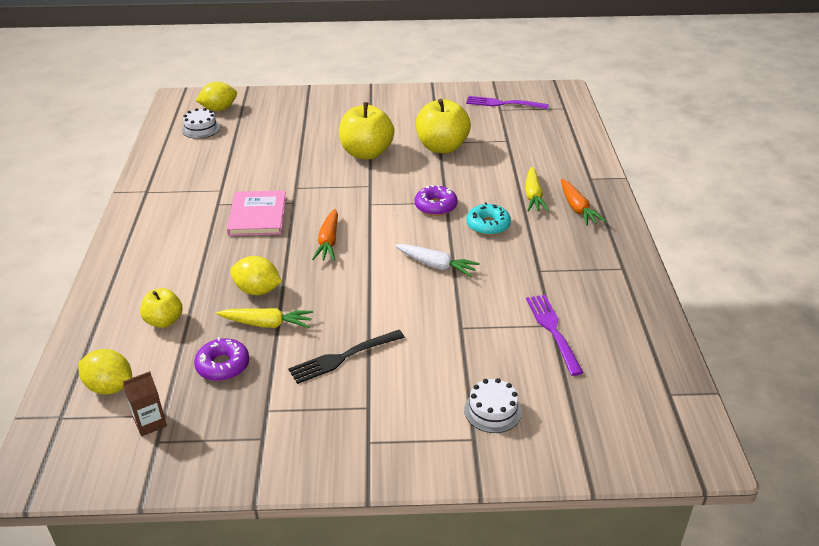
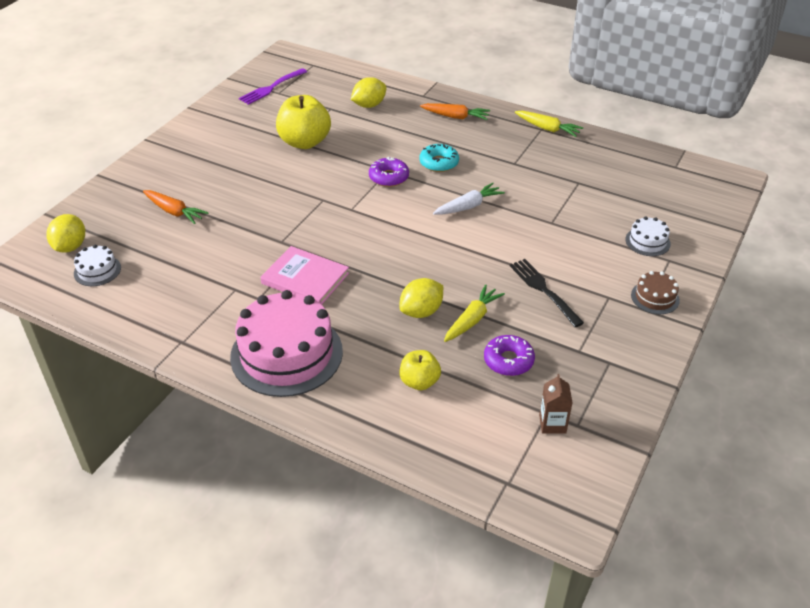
camera: 60 degrees left, 5 degrees up
yellow lemon [78,349,132,395] -> yellow lemon moved to [351,77,387,108]
black fork [288,330,405,384] -> black fork turned 150 degrees clockwise [510,259,584,327]
orange carrot [312,209,338,261] -> orange carrot moved to [143,190,209,224]
yellow apple [339,102,394,160] -> none
yellow carrot [525,167,549,212] -> yellow carrot moved to [515,111,583,137]
purple fork [526,295,584,376] -> none
none -> pink cake [230,290,343,397]
none -> brown cake [631,271,680,314]

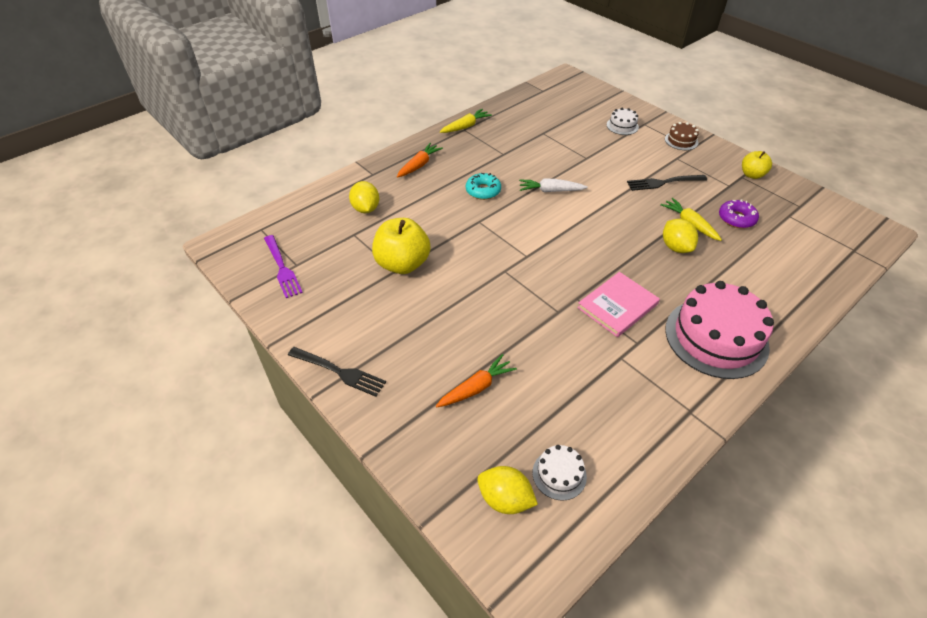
camera: 70 degrees left, 5 degrees up
purple donut [369,157,409,187] -> none
yellow apple [399,350,441,390] -> yellow apple moved to [742,151,772,179]
white carrot [433,183,505,215] -> white carrot turned 75 degrees counterclockwise [519,179,588,192]
brown carton [539,374,572,434] -> none
none -> black fork [288,347,386,397]

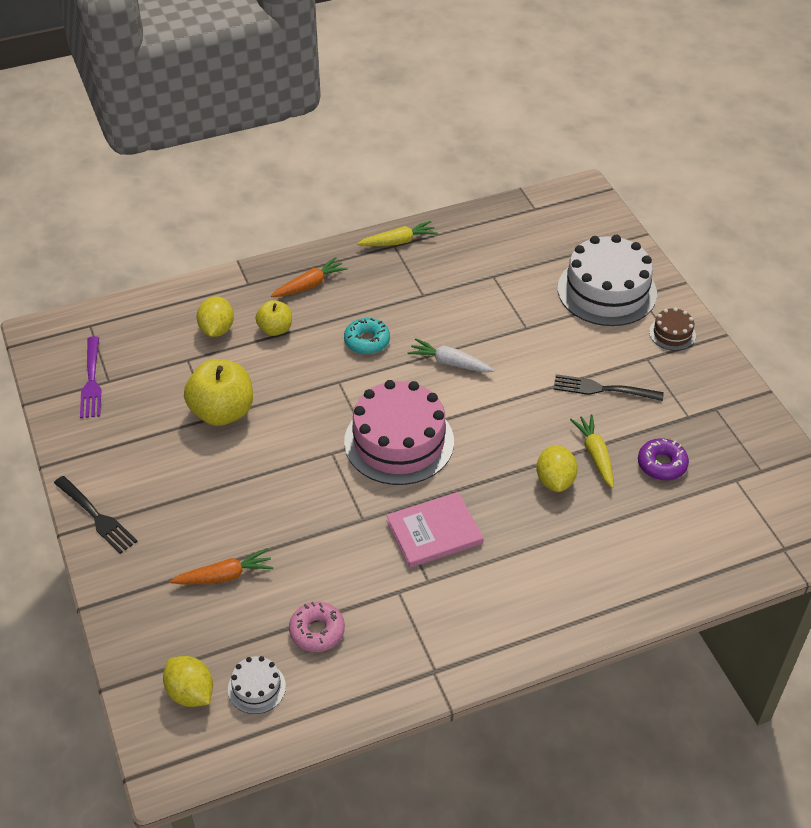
camera: 20 degrees right, 0 degrees up
white cake [607,108,639,135] -> white cake [558,235,657,326], size x2.21
pink cake [665,281,774,379] -> pink cake moved to [344,380,454,485]
yellow apple [742,151,772,179] -> yellow apple moved to [255,300,292,336]
none -> pink donut [289,602,345,652]

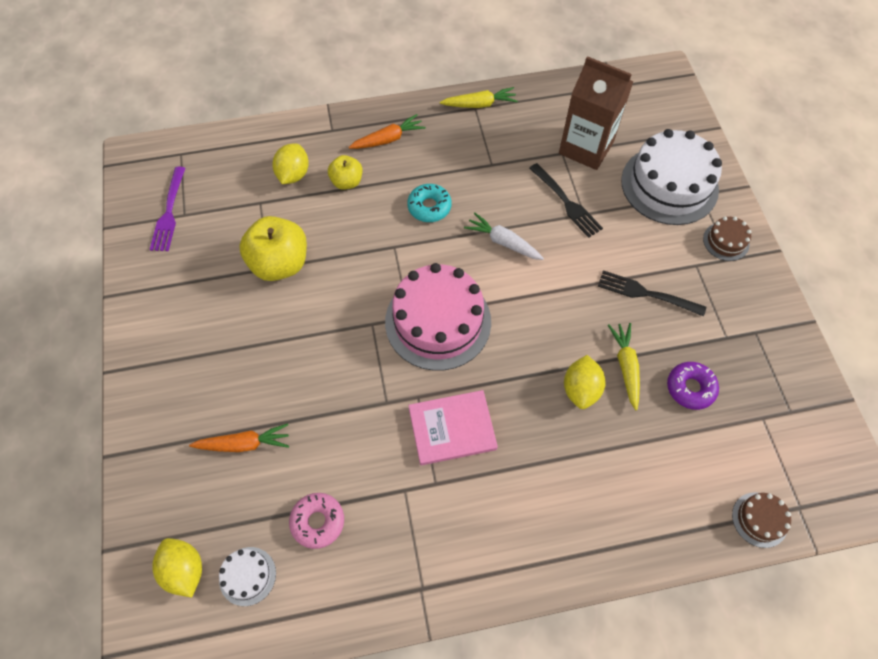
camera: 10 degrees right, 15 degrees up
black fork [54,476,138,554] -> black fork moved to [529,163,603,238]
none -> brown carton [559,56,634,170]
none -> brown cake [732,492,791,548]

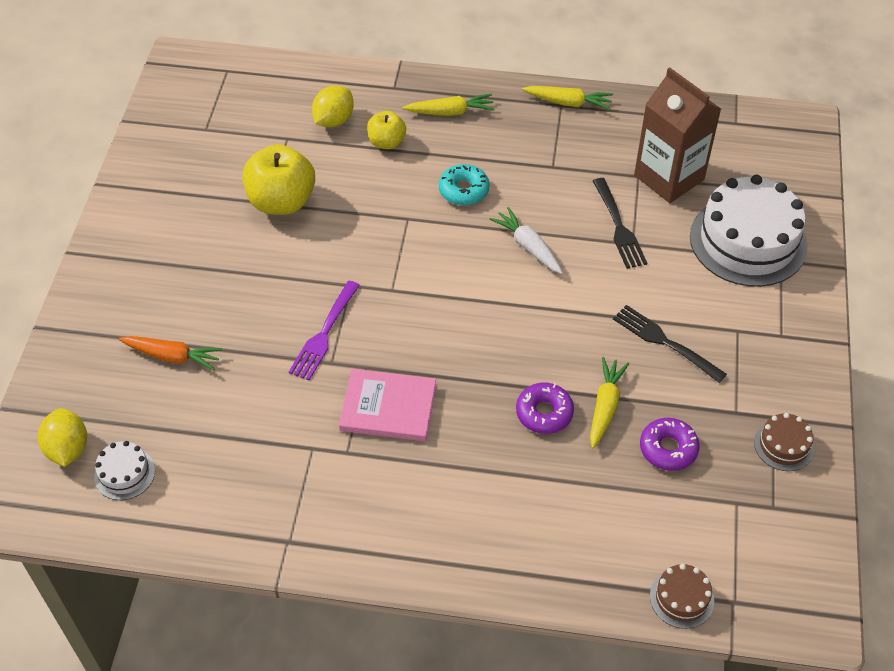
camera: 20 degrees right, 10 degrees down
purple fork [150,167,185,251] -> purple fork moved to [289,281,360,380]
pink donut [289,493,344,549] -> none
orange carrot [349,114,426,149] -> yellow carrot [402,94,495,116]
pink cake [385,263,491,371] -> none
yellow lemon [564,355,606,409] -> purple donut [516,383,574,434]
brown cake [703,217,751,261] -> brown cake moved to [754,413,814,471]

